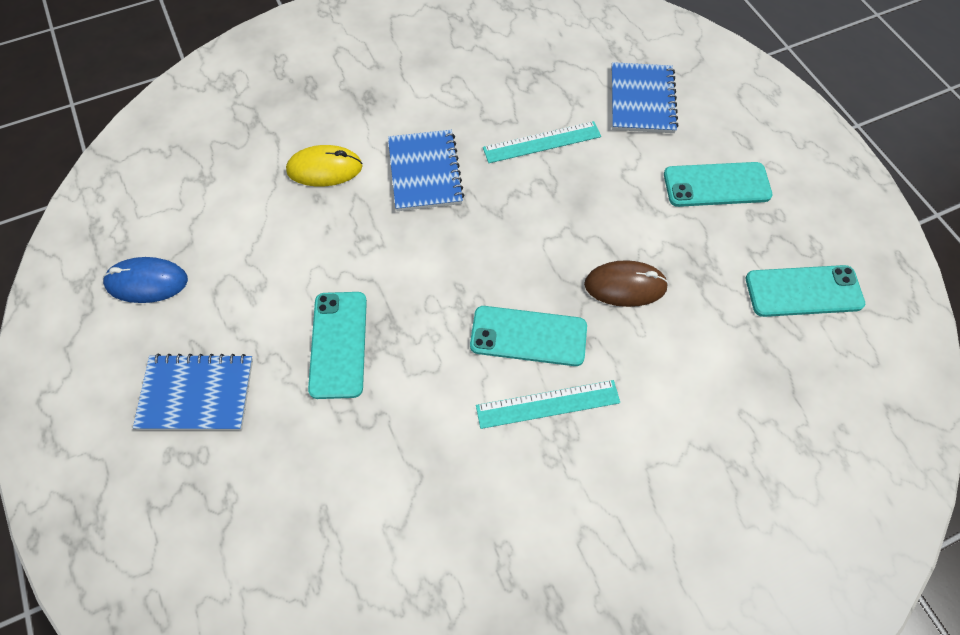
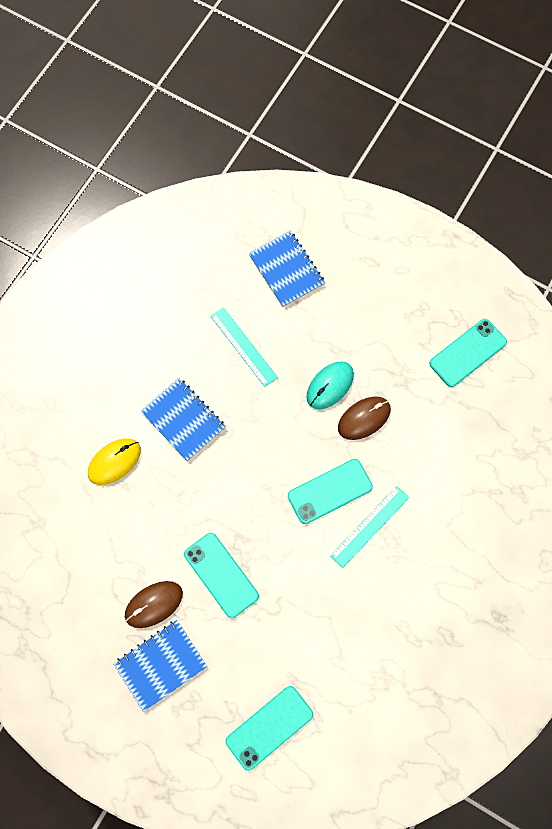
camera: 35 degrees left, 10 degrees up
blue mouse [103,257,188,303] -> none
turquoise ruler [483,121,601,163] -> turquoise ruler turned 75 degrees counterclockwise [211,307,278,387]
turquoise phone [664,162,772,207] -> turquoise phone moved to [225,686,313,771]
none -> brown mouse [125,581,183,628]
none -> turquoise mouse [307,361,354,409]

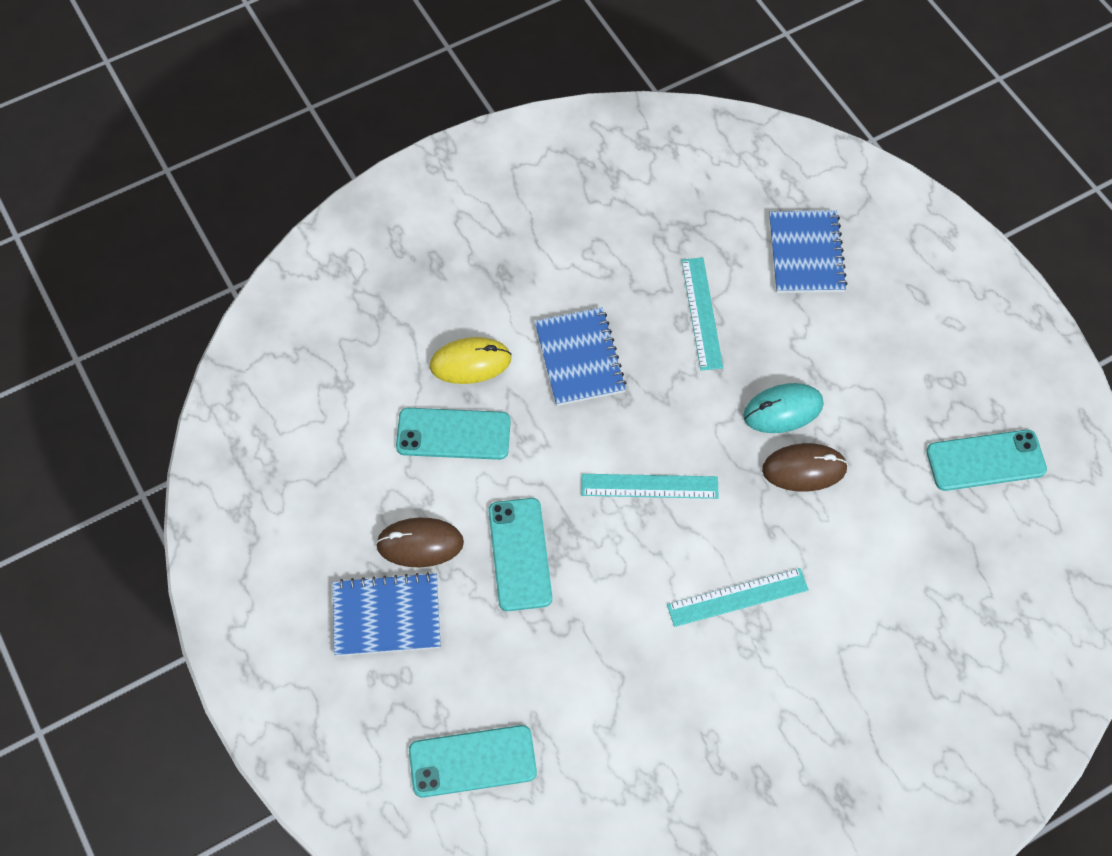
camera: 30 degrees right, 10 degrees down
turquoise phone [288,459,373,524] -> turquoise phone moved to [396,408,511,460]
none -> turquoise ruler [581,474,719,499]

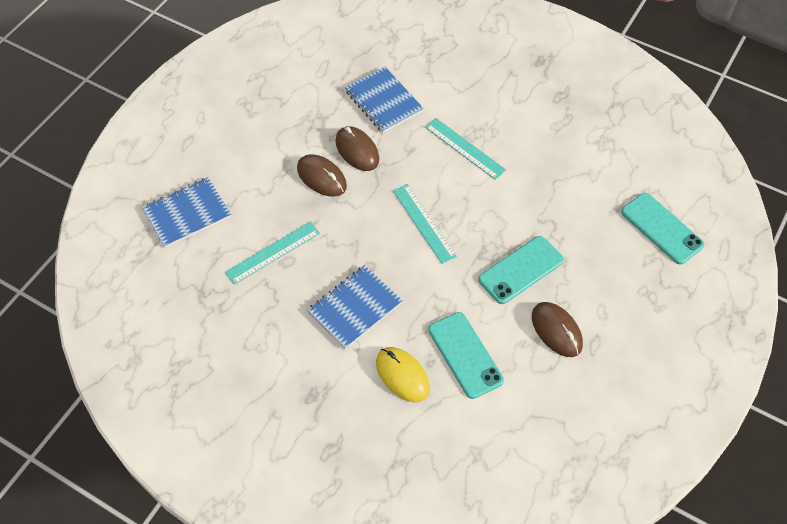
camera: 120 degrees left, 5 degrees down
blue notebook [333,572,441,656] -> blue notebook moved to [345,67,424,133]
turquoise mouse [743,383,824,433] -> brown mouse [297,154,347,197]
turquoise phone [926,430,1047,491] -> none

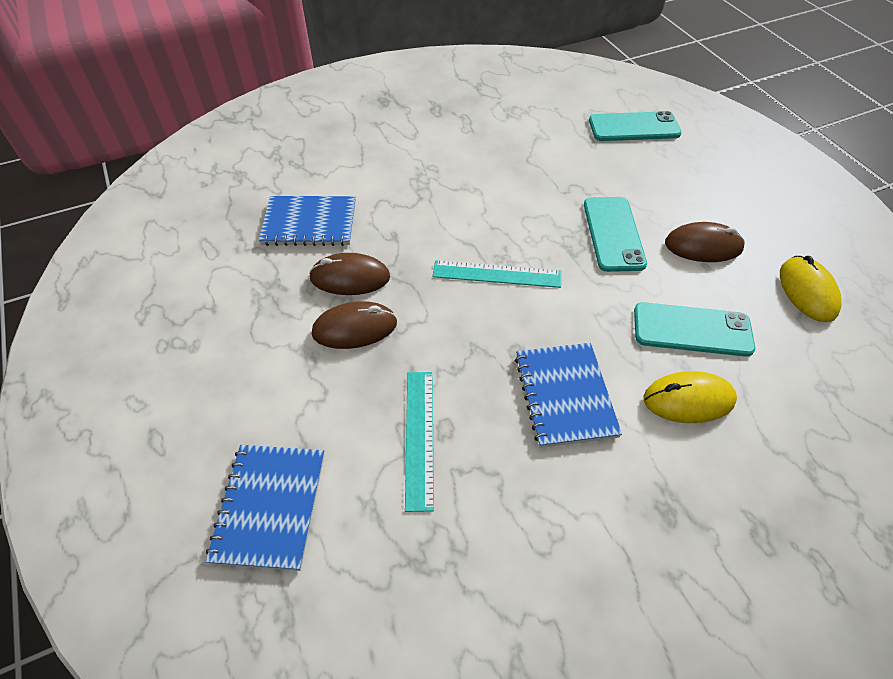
camera: 55 degrees left, 5 degrees down
turquoise ruler [425,118,506,180] -> none
none -> yellow mouse [780,256,841,322]

